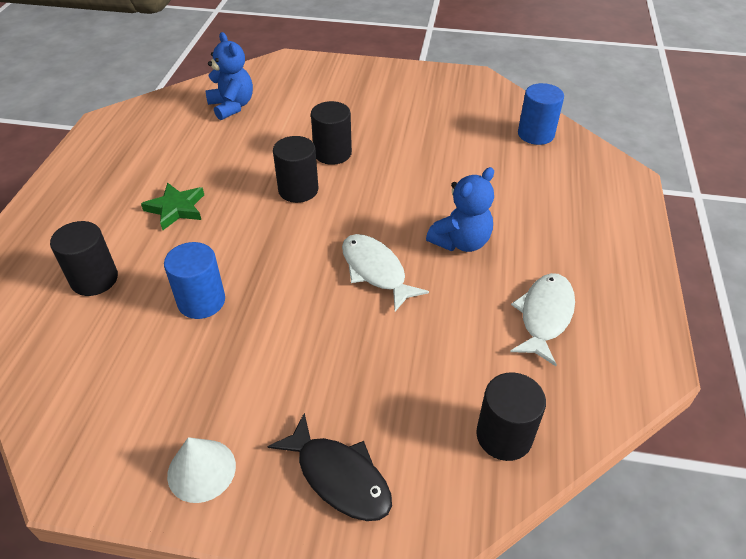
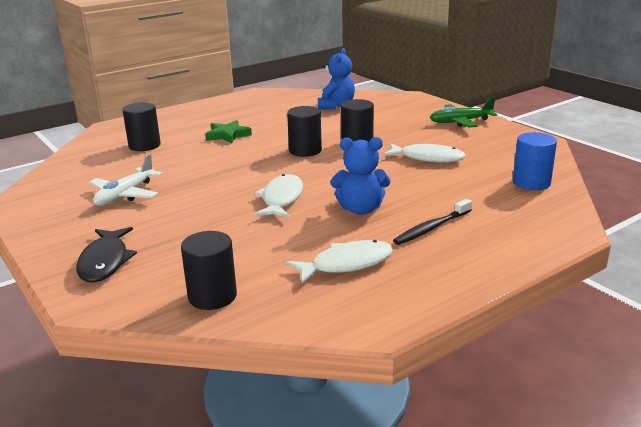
camera: 45 degrees right, 20 degrees down
blue cylinder [164,242,225,319] -> none
white cone [167,437,236,503] -> none
none -> white plane [89,154,163,206]
none -> white fish [383,143,466,163]
none -> black toothbrush [393,199,472,245]
none -> green plane [430,97,497,128]

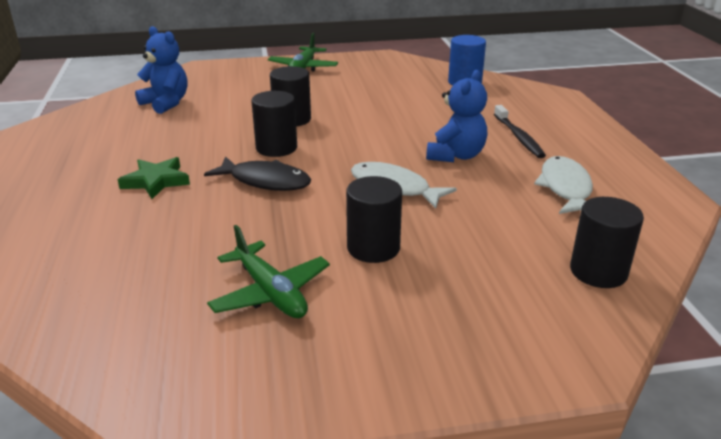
camera: 65 degrees left, 5 degrees up
black fish [76,227,137,283] -> black fish moved to [204,156,311,191]
white plane [89,154,163,206] -> green plane [207,225,330,318]
black cylinder [122,102,161,151] -> black cylinder moved to [346,176,402,263]
white fish [383,143,466,163] -> none

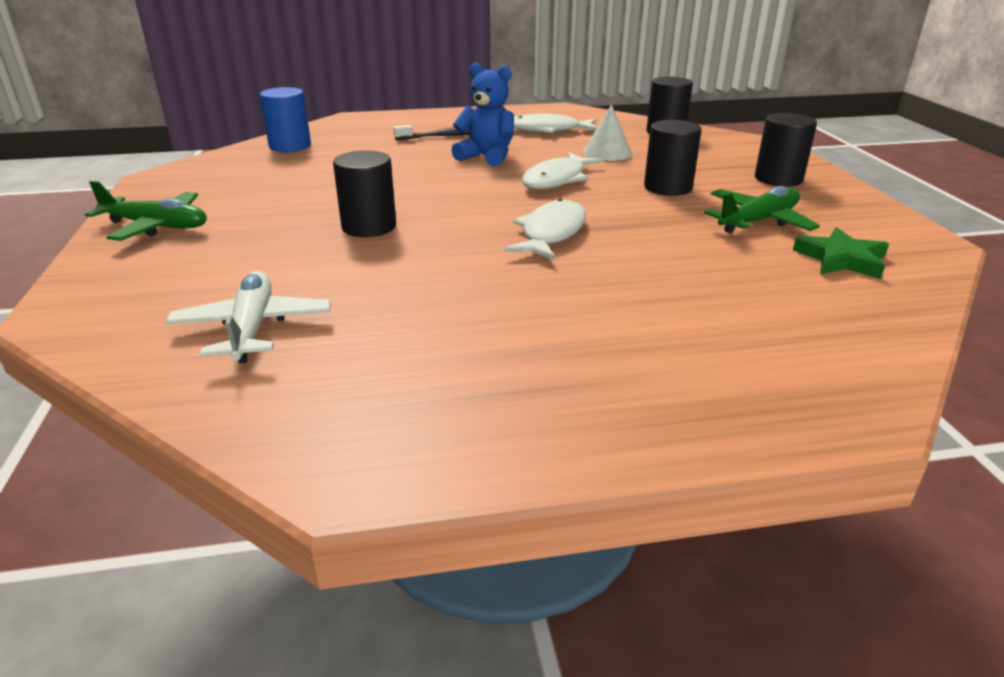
camera: 90 degrees left, 0 degrees up
green star [118,157,190,199] -> green star moved to [793,227,889,279]
blue teddy bear [135,26,187,114] -> white plane [165,271,331,363]
black fish [204,156,311,191] -> white fish [504,198,586,260]
black cylinder [251,91,297,157] -> black cylinder moved to [755,113,817,187]
none -> white cone [583,104,632,161]

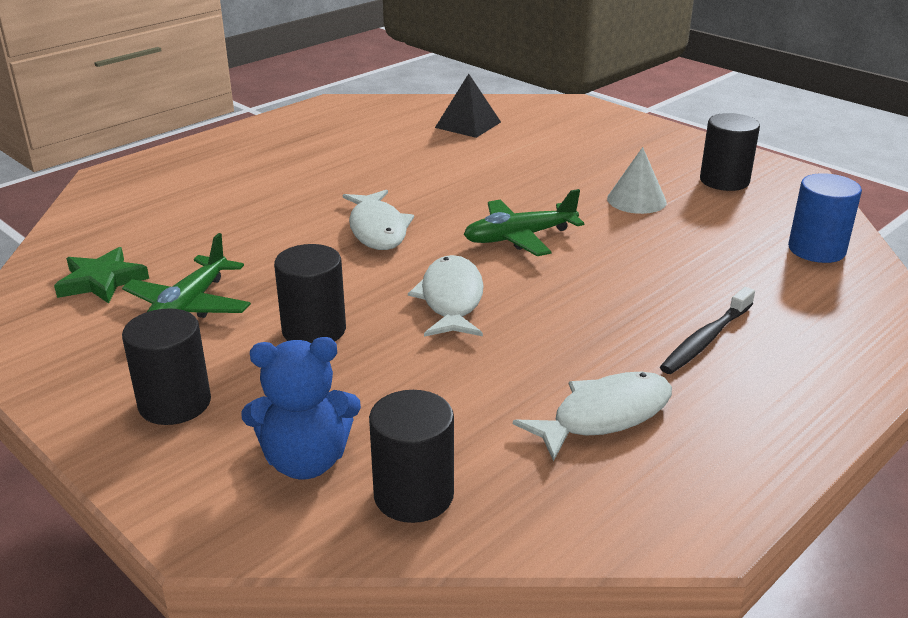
camera: 145 degrees right, 0 degrees up
green plane [85,181,207,241] -> green plane moved to [464,189,584,256]
white plane [165,271,331,363] -> black pyramid [435,74,501,138]
black cylinder [333,150,396,237] -> black cylinder moved to [700,113,760,191]
blue teddy bear [451,63,514,166] -> blue teddy bear moved to [241,337,361,479]
white cone [583,104,632,161] -> white cone moved to [607,147,667,214]

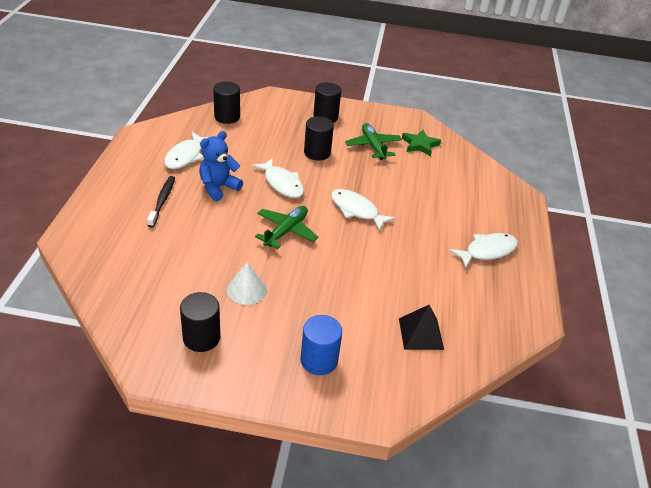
camera: 140 degrees right, 10 degrees up
blue teddy bear [241,337,361,479] -> blue teddy bear moved to [199,131,243,201]
blue cylinder [788,173,862,263] -> blue cylinder moved to [300,315,342,375]
none -> white fish [449,233,518,269]

